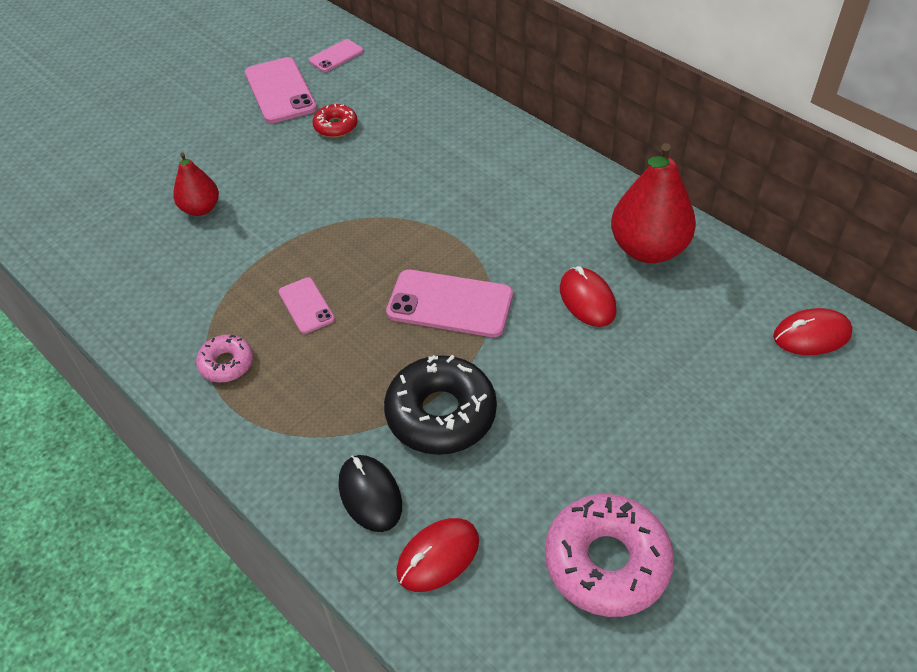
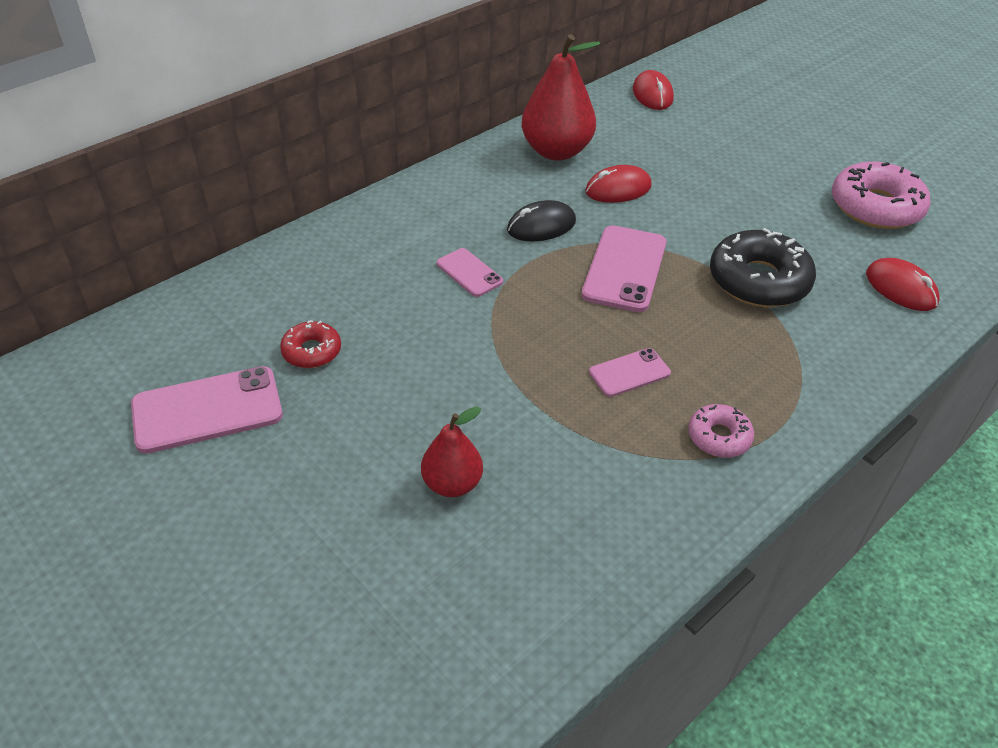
camera: 90 degrees left, 5 degrees down
pink phone [309,39,363,72] -> pink phone moved to [436,248,503,297]
black mouse [338,455,402,532] -> black mouse moved to [507,200,576,241]

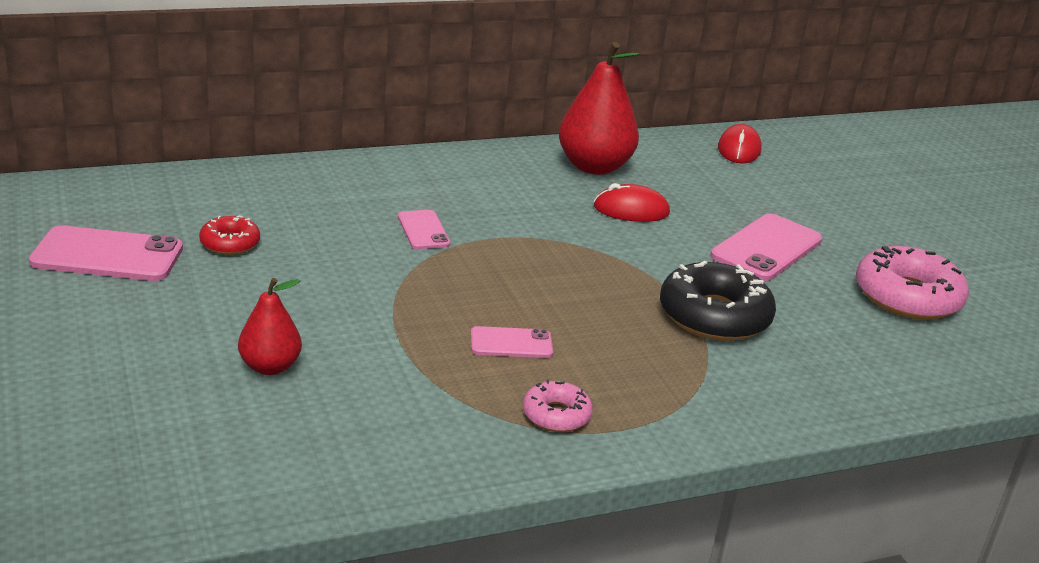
camera: 20 degrees right, 15 degrees down
black mouse [507,200,576,241] -> none
pink phone [582,225,666,312] -> pink phone moved to [710,213,822,281]
red mouse [866,258,940,311] -> none

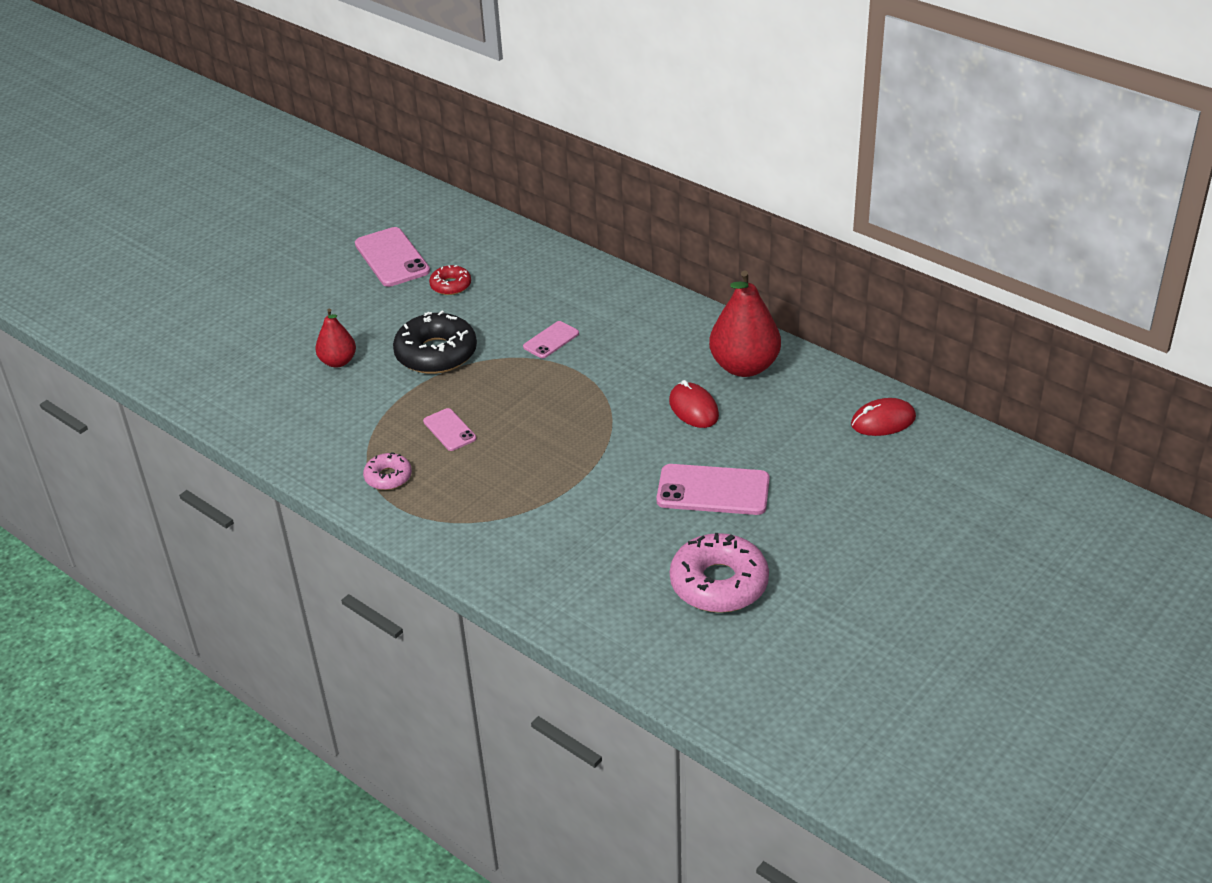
camera: 65 degrees right, 10 degrees up
black donut [660,261,776,341] -> black donut moved to [393,311,477,374]

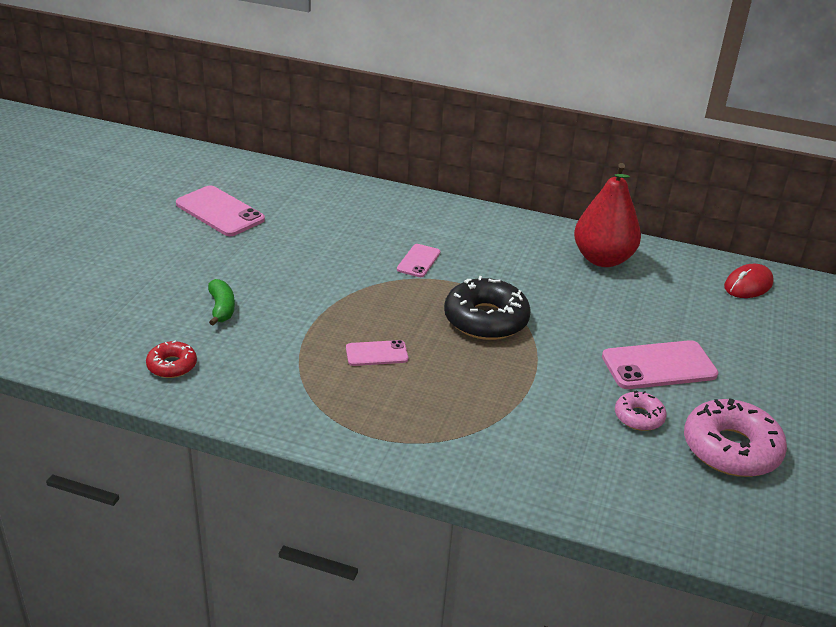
camera: 25 degrees left, 5 degrees down
red pear [315,309,356,368] -> green banana [208,279,235,326]
pink donut [363,452,412,490] -> pink donut moved to [615,391,667,431]
black donut [393,311,477,374] -> black donut moved to [444,276,531,340]
pink phone [423,408,476,451] -> pink phone turned 45 degrees counterclockwise [346,340,408,366]
red donut [429,265,471,295] -> red donut moved to [146,341,197,378]
red mouse [669,380,719,428] -> none

